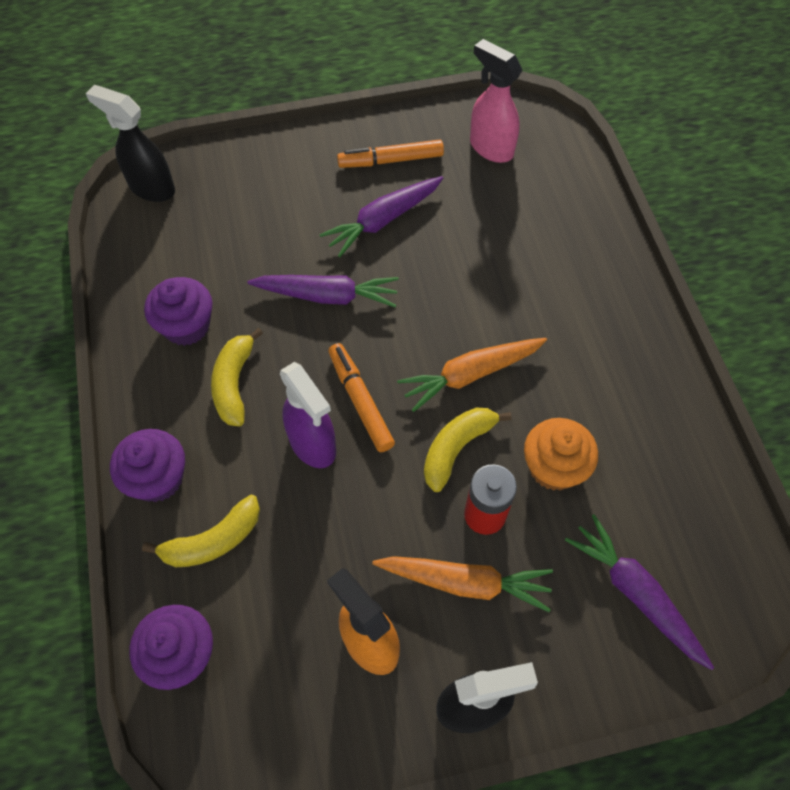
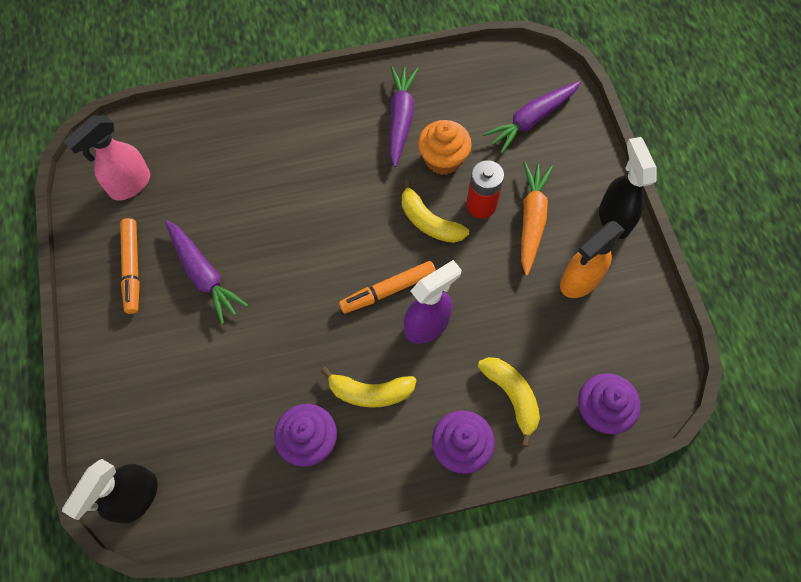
camera: 90 degrees left, 5 degrees up
purple carrot [247,275,399,308] -> purple carrot moved to [390,66,418,167]
orange carrot [397,338,547,412] -> none

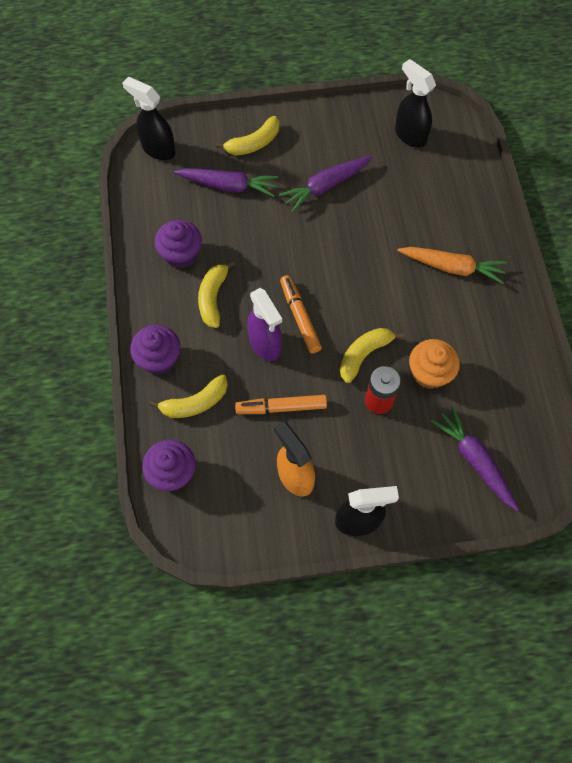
camera: 95 degrees right, 0 degrees up
pink spray bottle [64,116,150,200] -> black spray bottle [395,59,436,148]
orange marker [120,218,140,314] -> orange marker moved to [235,395,327,414]
purple carrot [390,66,418,167] -> purple carrot moved to [174,168,278,197]
orange carrot [521,162,553,276] -> orange carrot moved to [397,247,507,284]
none -> yellow banana [216,116,280,155]

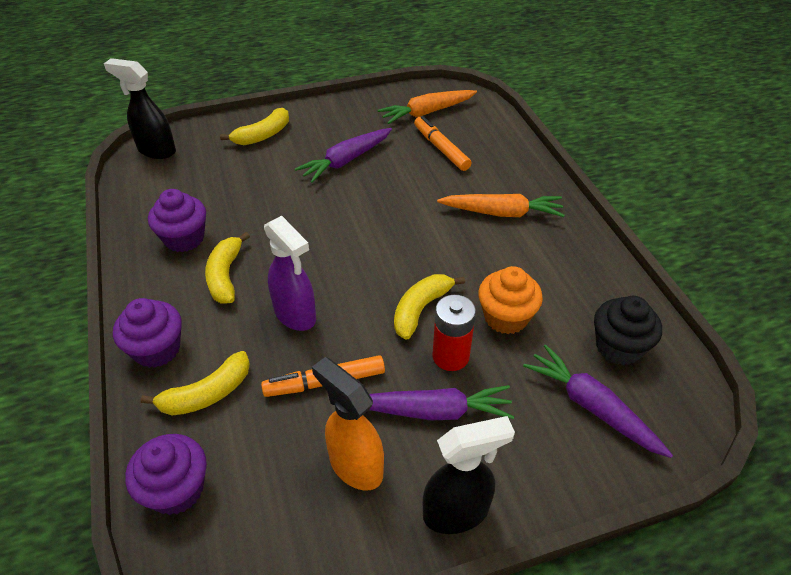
camera: 10 degrees left, 20 degrees down
purple carrot [174,168,278,197] -> purple carrot moved to [369,385,514,420]
orange marker [280,275,322,353] -> orange marker moved to [414,116,472,171]
black spray bottle [395,59,436,148] -> orange carrot [378,90,477,124]
none -> black cupcake [594,296,662,365]

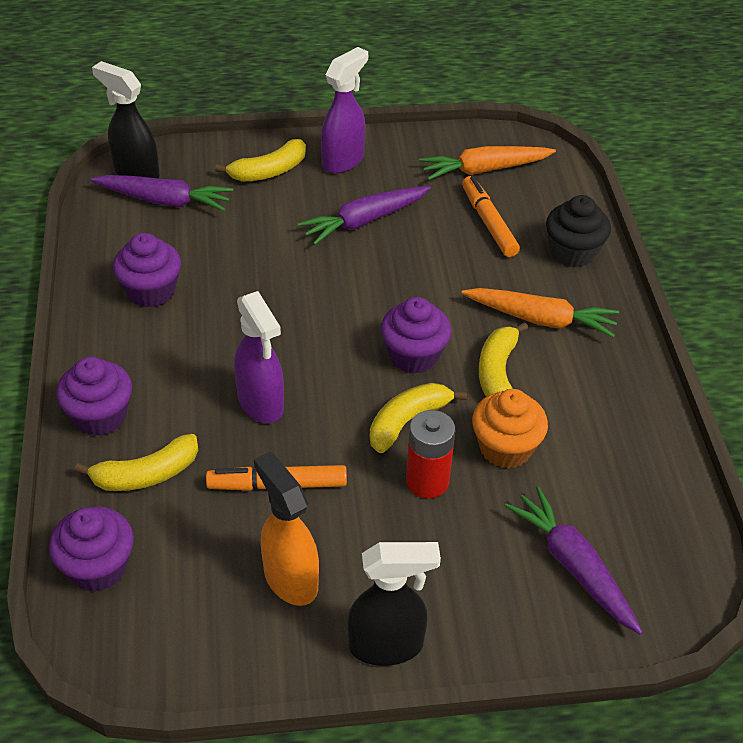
camera: 10 degrees right, 0 degrees up
yellow banana [205,232,250,303] -> yellow banana moved to [479,322,528,397]
purple carrot [369,385,514,420] -> purple carrot moved to [90,175,233,211]
black cupcake [594,296,662,365] -> black cupcake moved to [546,195,611,268]
none -> purple spray bottle [321,47,368,174]
none -> purple cupcake [381,297,452,374]

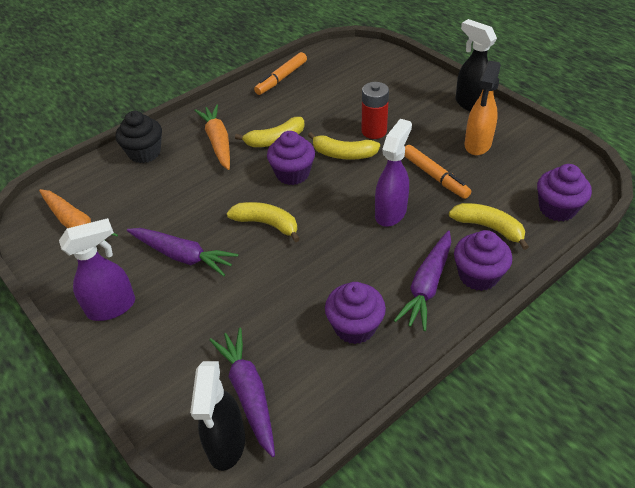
camera: 120 degrees left, 0 degrees up
yellow banana [215,139,306,182] -> yellow banana moved to [227,202,300,242]
purple spray bottle [321,47,368,174] -> purple spray bottle turned 150 degrees clockwise [59,218,135,321]
orange marker [462,176,520,257] -> orange marker moved to [254,52,307,95]
orange cupcake [472,389,548,469] -> none
purple carrot [505,486,643,634] -> purple carrot moved to [394,230,451,331]

